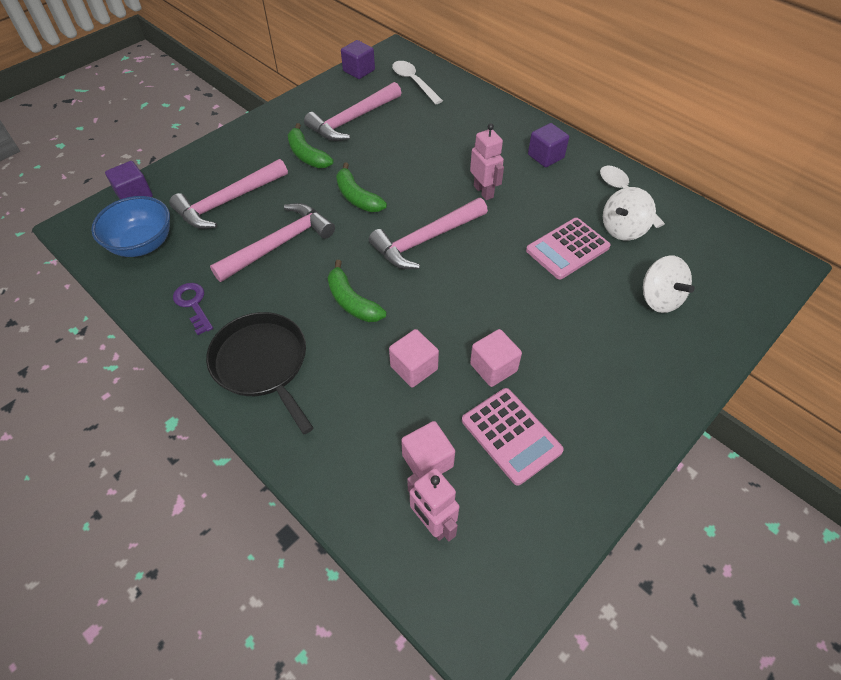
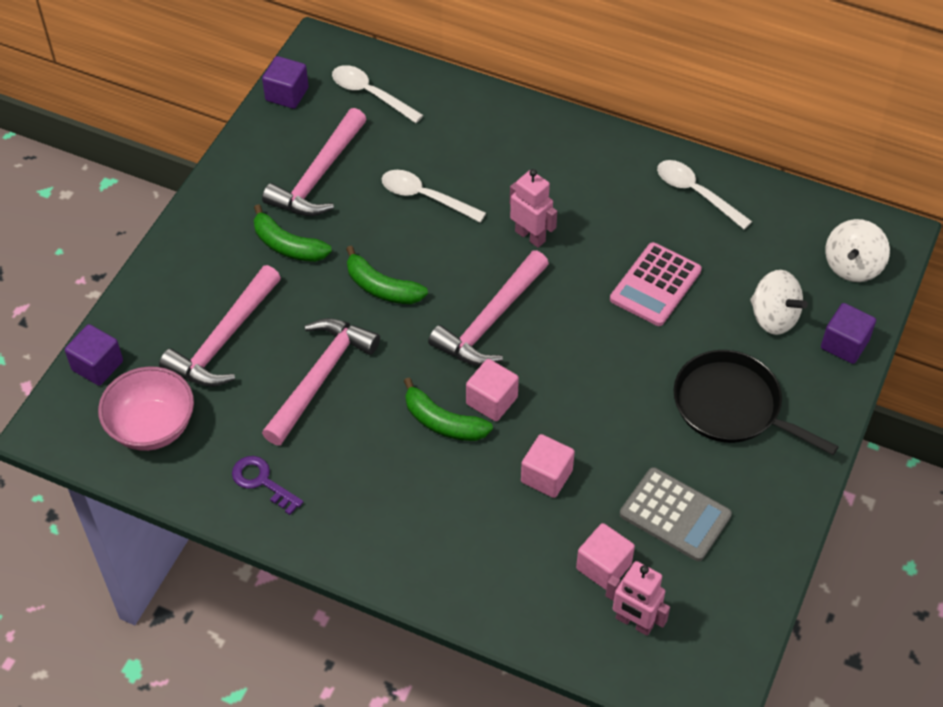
camera: 20 degrees left, 0 degrees up
blue bowl [91,196,170,257] -> pink bowl [98,367,194,451]
black pan [206,312,313,434] -> black pan moved to [674,350,839,455]
pink calculator [462,388,564,485] -> grey calculator [620,467,732,561]
pink cube [470,329,522,387] -> pink cube moved to [466,359,519,421]
purple cube [528,123,569,168] -> purple cube moved to [821,303,876,364]
white spinning top [603,187,656,241] -> white spinning top moved to [825,219,890,282]
none -> white spoon [382,170,486,223]

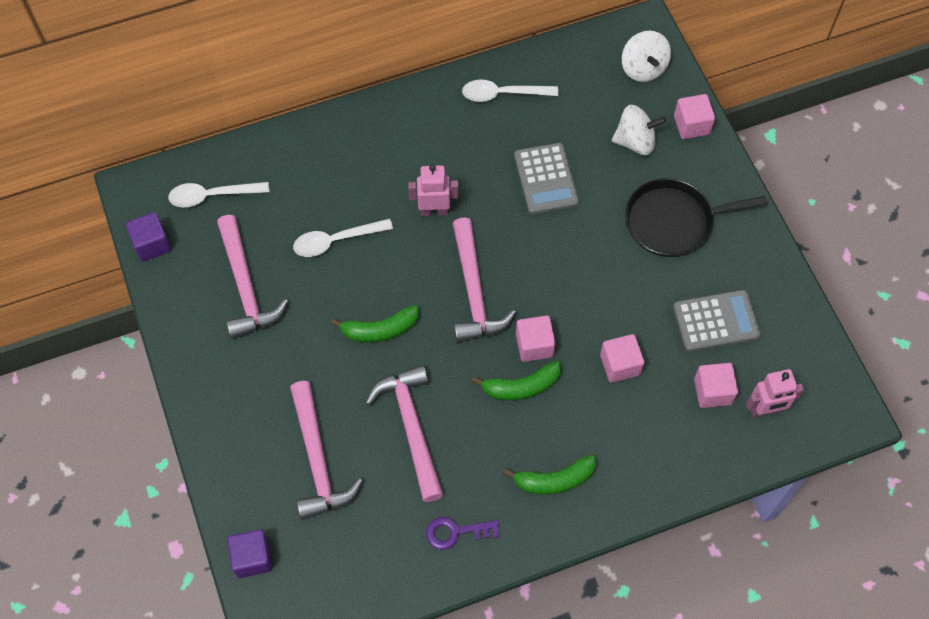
camera: 45 degrees left, 10 degrees up
pink bowl [98,367,194,451] -> none
green banana [254,204,332,262] -> green banana moved to [504,455,596,495]
pink calculator [610,242,702,326] -> grey calculator [514,143,579,214]
purple cube [821,303,876,364] -> pink cube [674,94,715,139]

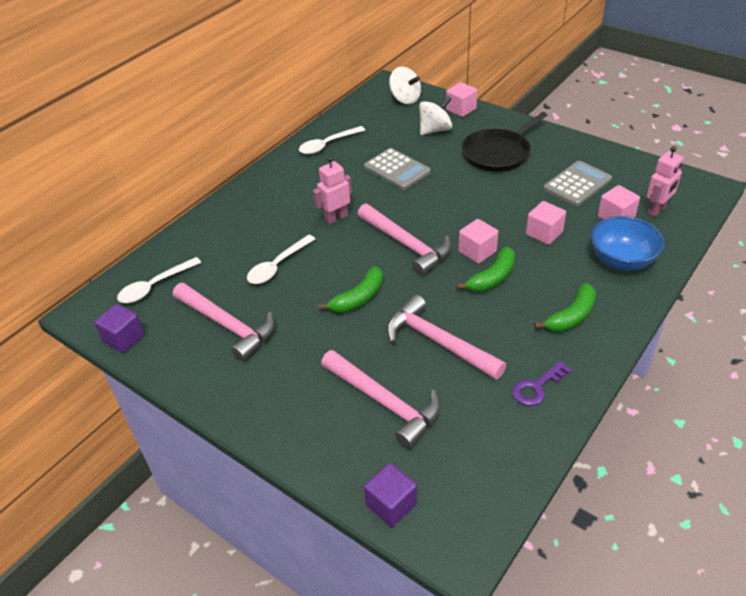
camera: 30 degrees left, 20 degrees down
none -> blue bowl [591,216,664,271]

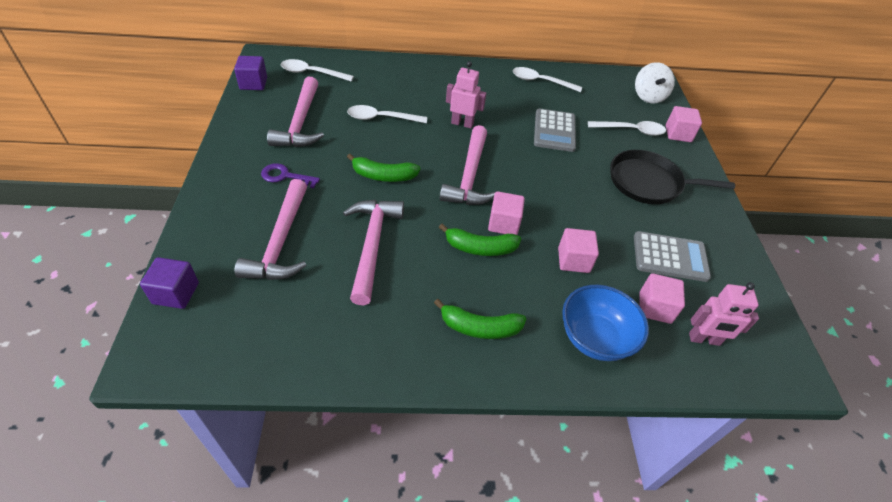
camera: 45 degrees right, 5 degrees up
white spinning top [419,96,452,135] -> white spoon [588,121,666,136]
purple key [512,361,572,406] -> purple key moved to [261,163,320,188]

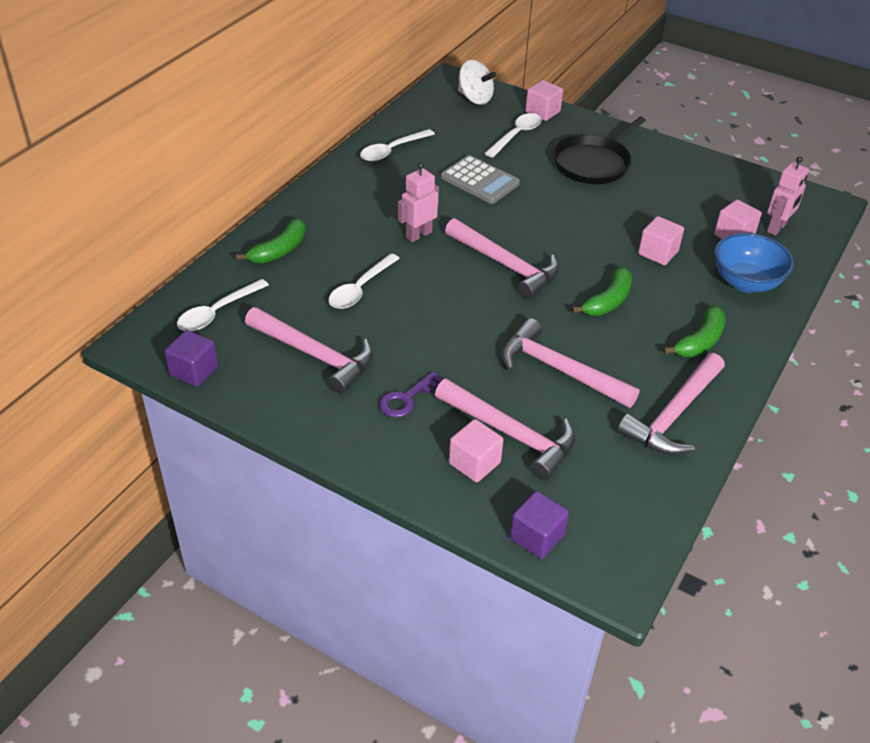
camera: 55 degrees left, 5 degrees down
green banana [347,154,420,182] -> green banana moved to [236,218,306,263]
pink cube [488,191,525,235] -> pink cube moved to [449,419,503,482]
grey calculator [634,231,711,282] -> none
none -> pink hammer [617,353,725,455]

